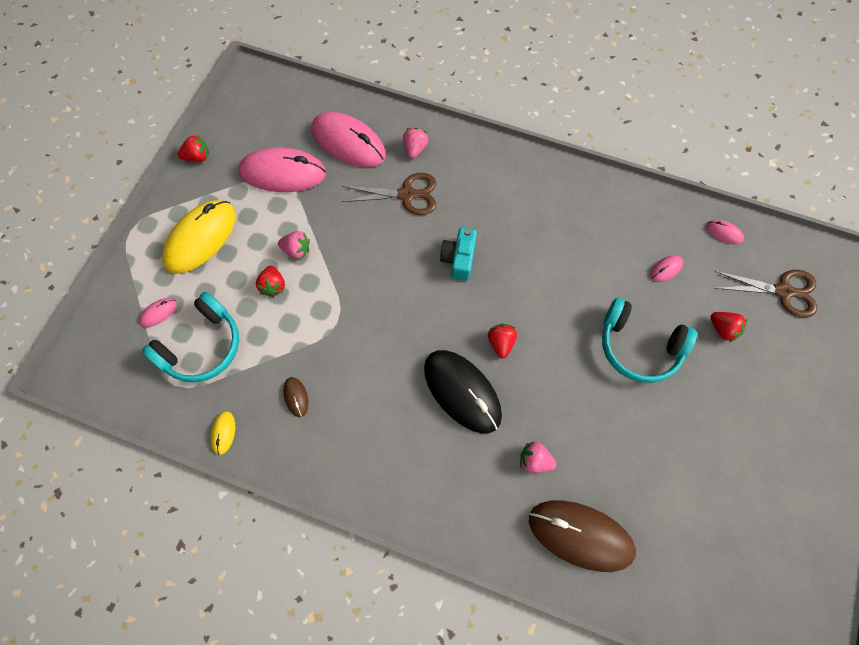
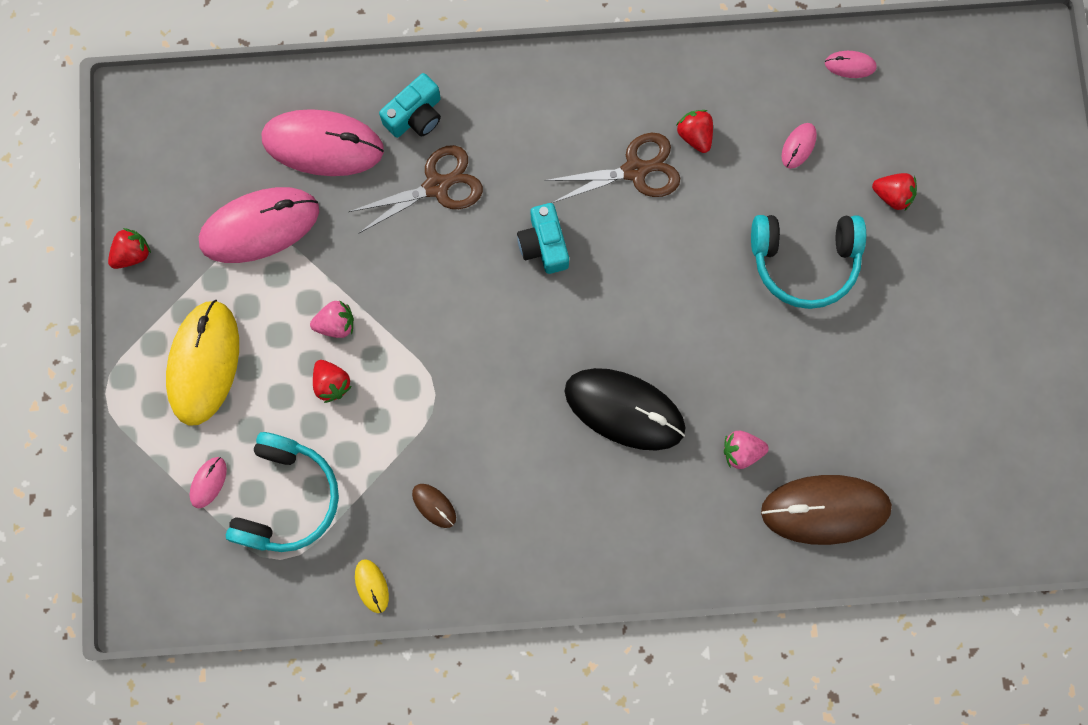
camera: 25 degrees left, 10 degrees up
pink strawberry [403,128,428,159] -> turquoise camera [379,73,441,138]
red strawberry [488,324,517,358] -> red strawberry moved to [676,110,713,153]
brown scissors [714,270,818,317] -> brown scissors moved to [544,133,680,203]

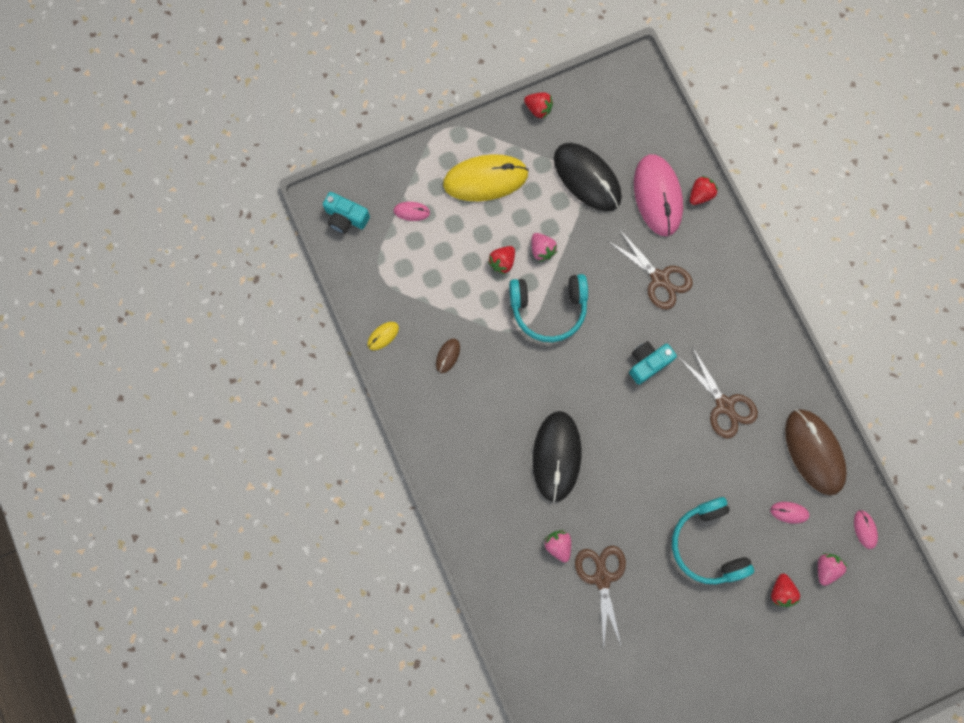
camera: 70 degrees right, 0 degrees up
pink mouse [199,187,319,263] -> black mouse [554,143,622,211]
turquoise headphones [226,432,339,552] -> turquoise headphones moved to [509,274,588,342]
turquoise camera [379,73,441,138] -> turquoise camera moved to [323,192,370,234]
red strawberry [676,110,713,153] -> red strawberry moved to [690,176,718,205]
brown mouse [761,475,892,545] -> brown mouse moved to [785,409,847,495]
none -> brown scissors [575,546,626,650]
none -> pink strawberry [818,553,847,586]

